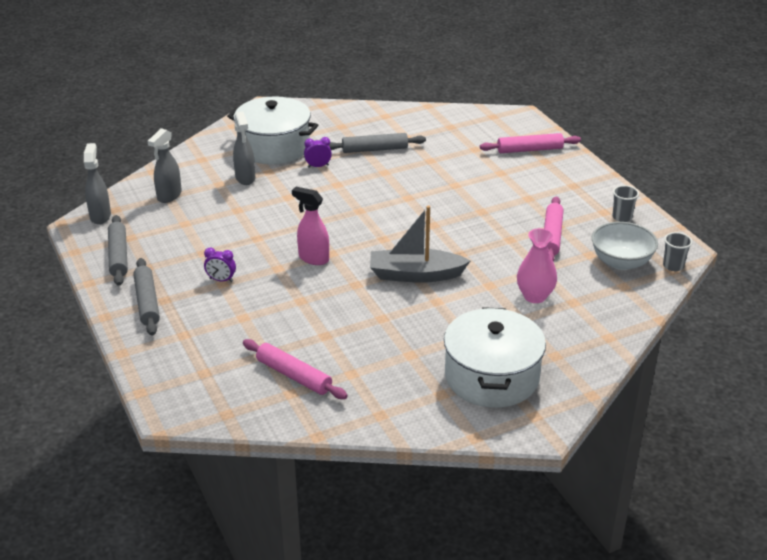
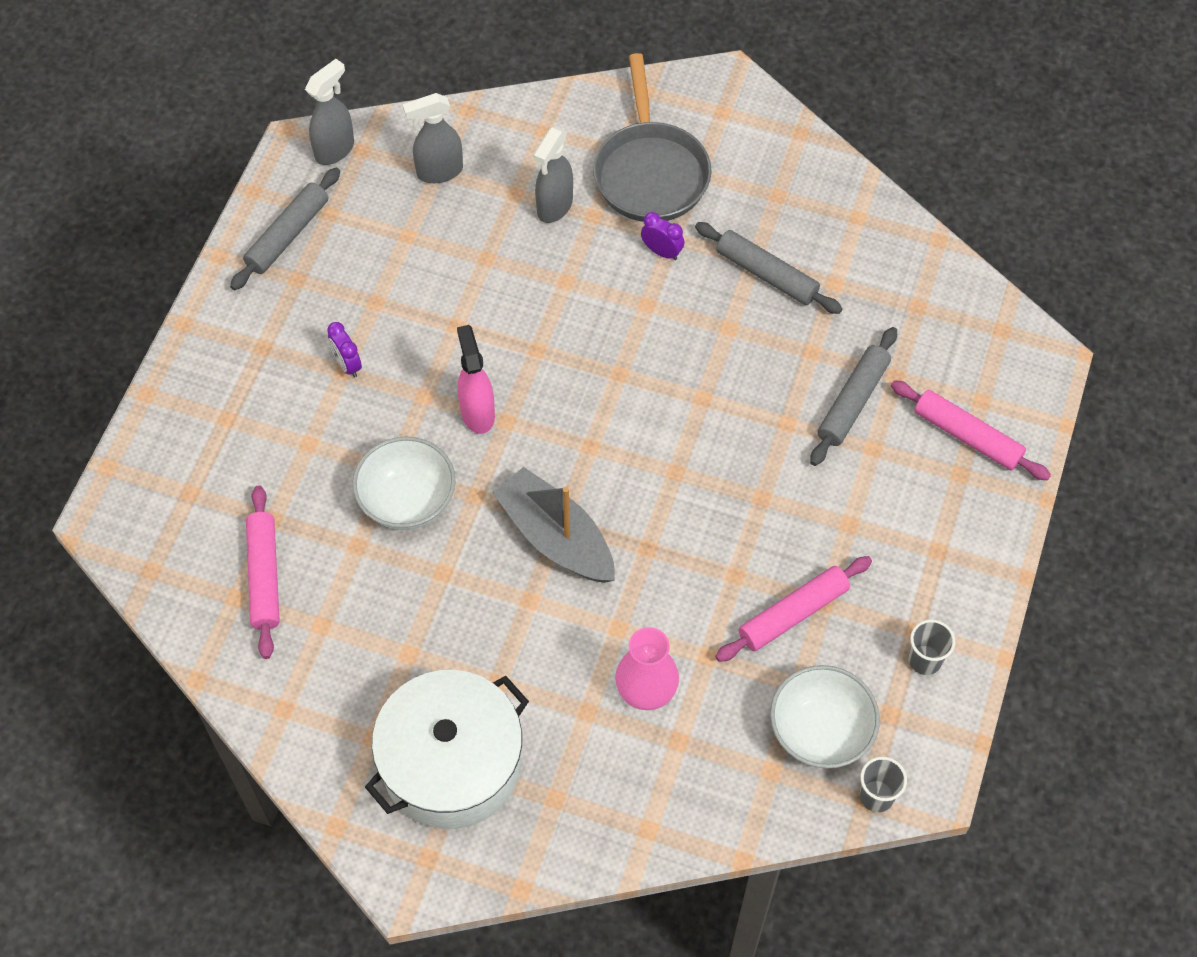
camera: 45 degrees right, 25 degrees up
grey rolling pin [133,258,160,336] -> grey rolling pin moved to [810,327,897,466]
white pot [227,96,318,164] -> grey pan [593,53,712,222]
none -> white bowl [353,437,456,530]

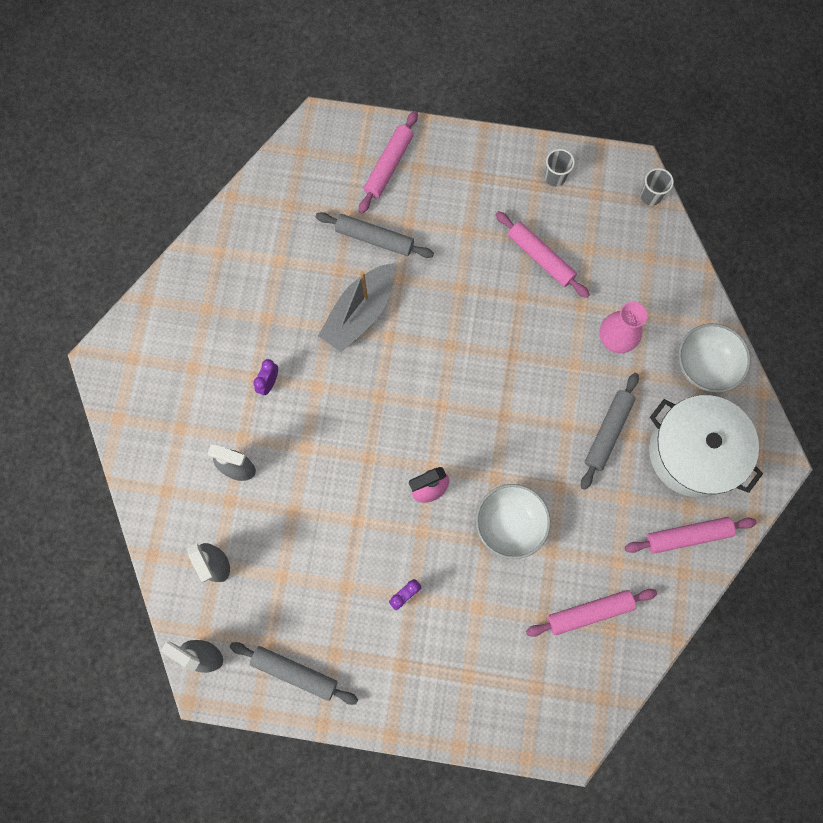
camera: 100 degrees left, 15 degrees up
grey boat [492,467,615,583] -> grey boat moved to [318,263,395,352]
grey pan [593,53,712,222] -> none
grey rolling pin [695,222,843,314] -> grey rolling pin moved to [581,373,639,490]
white bowl [770,665,880,769] -> white bowl moved to [679,323,751,393]
none -> pink rolling pin [625,517,757,554]

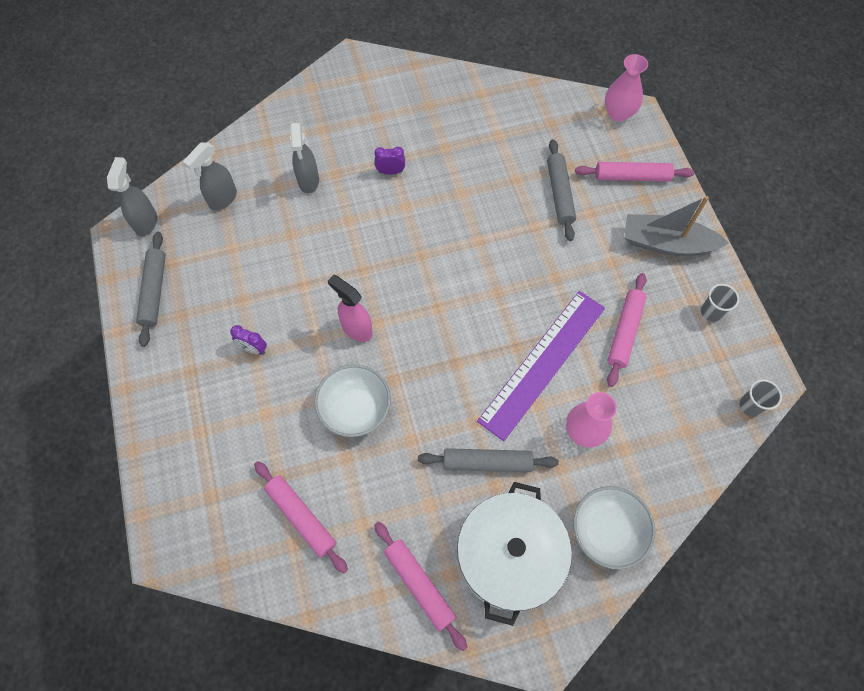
camera: 65 degrees right, 10 degrees down
grey boat [318,263,395,352] -> grey boat moved to [624,196,729,256]
none -> purple ruler [477,291,605,441]
none -> pink vase [605,54,648,122]

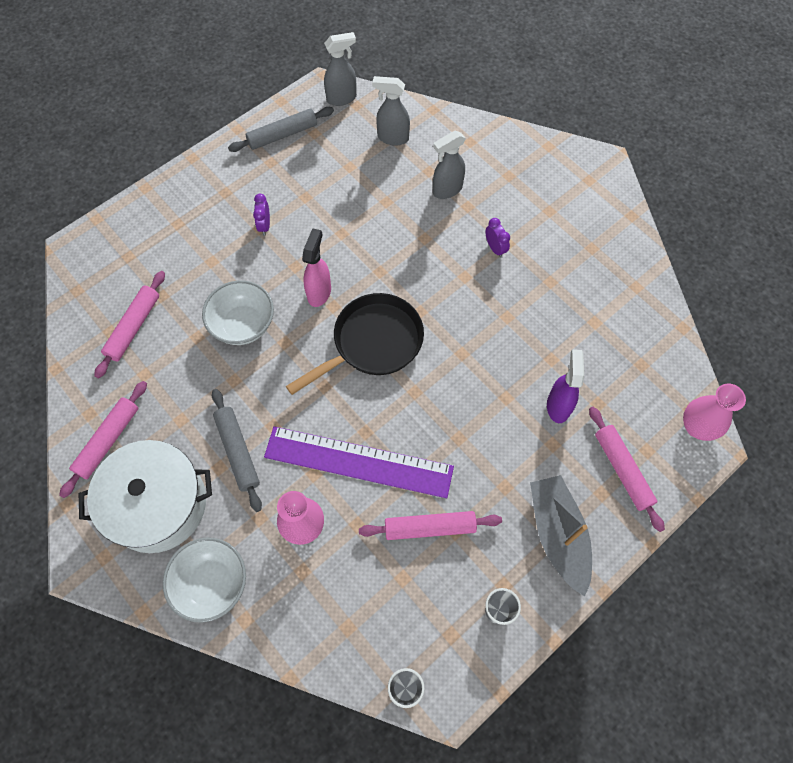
camera: 65 degrees right, 0 degrees up
grey rolling pin [547,139,576,241] -> purple spray bottle [547,349,584,423]
none -> black pan [286,293,424,395]

